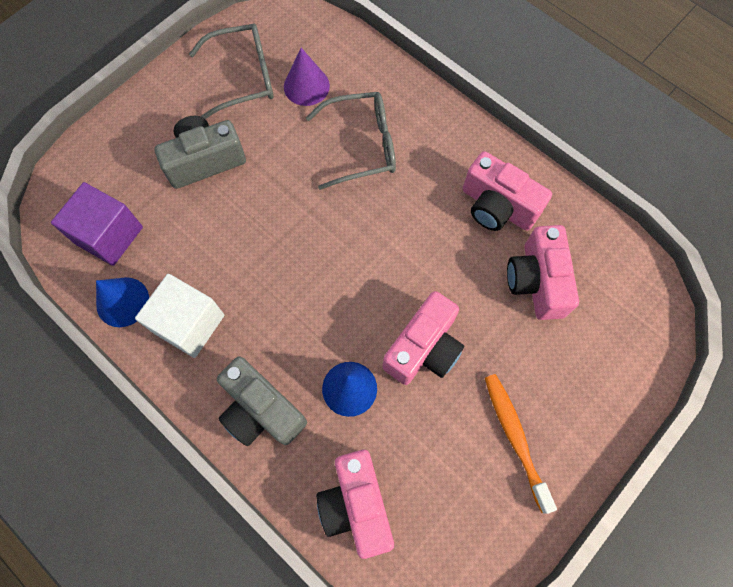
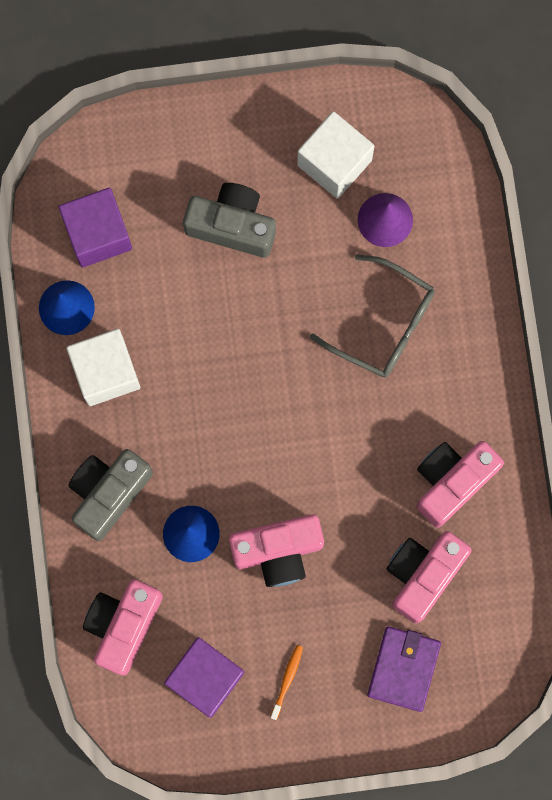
camera: 40 degrees right, 10 degrees up
grey glasses [189,23,274,119] -> white cube [297,111,374,199]
grey camera [217,356,307,446] -> grey camera turned 45 degrees clockwise [69,449,153,541]
pink camera [463,151,552,231] -> pink camera turned 60 degrees clockwise [417,441,504,528]
orange toothbrush [485,374,557,514] -> orange toothbrush [270,645,303,720], size x0.55
none -> purple cube [164,637,244,717]
none -> purple wallet [367,626,441,712]

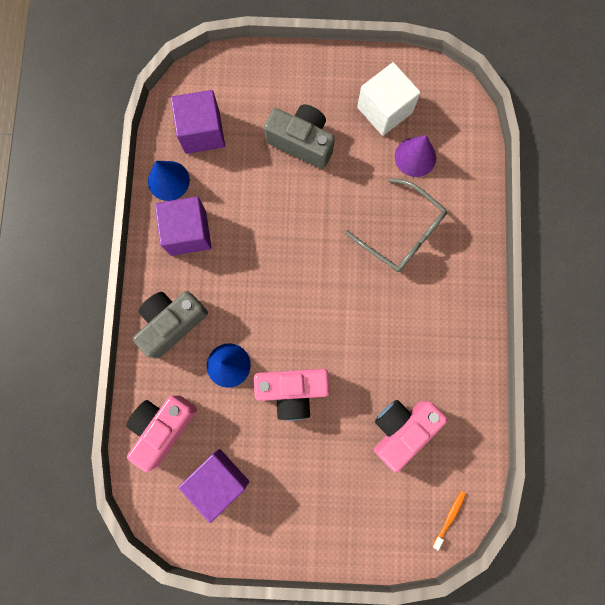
camera: 10 degrees right, 0 degrees up
white cube [66,329,140,406] -> purple cube [155,196,211,256]
orange toothbrush [270,645,303,720] -> orange toothbrush moved to [433,490,466,550]
purple wallet [367,626,441,712] -> none
pink camera [417,441,504,528] -> none

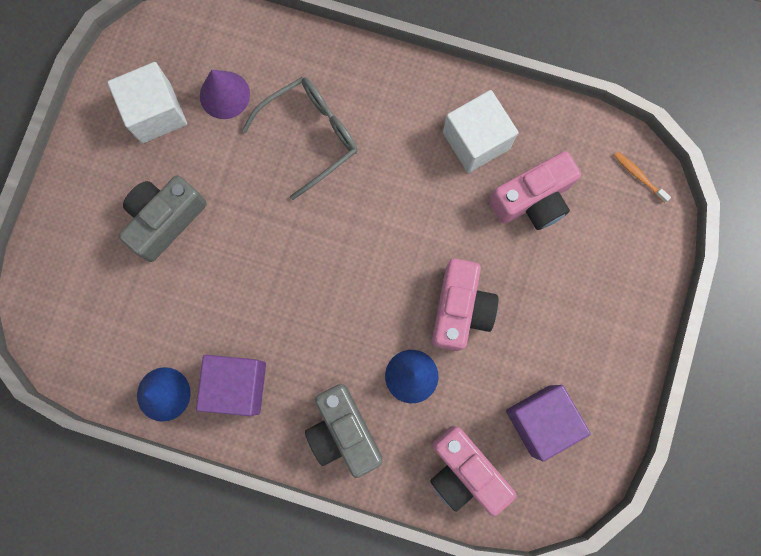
camera: 75 degrees left, 0 degrees up
purple cube [171,90,225,154] -> none
pink camera [374,400,447,472] -> pink camera turned 90 degrees counterclockwise [489,151,581,230]
none -> white cube [443,90,519,173]

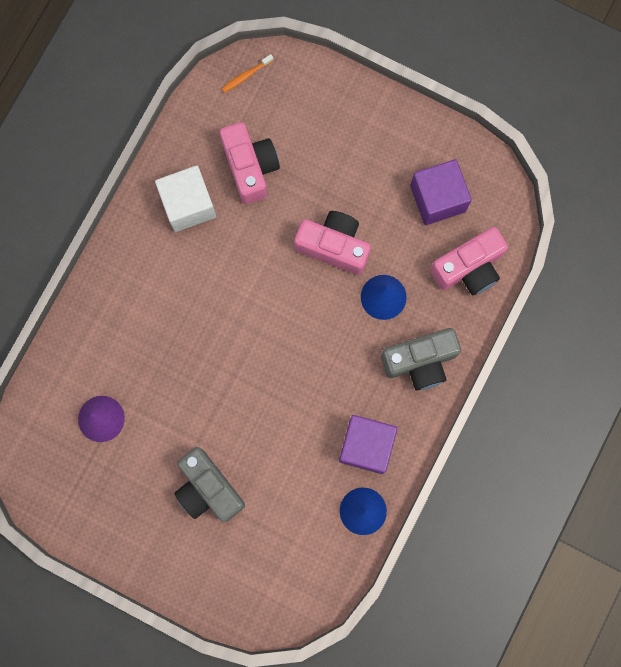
camera: 80 degrees left, 0 degrees up
white cube [107,62,187,144] -> none
grey glasses [242,77,358,200] -> none

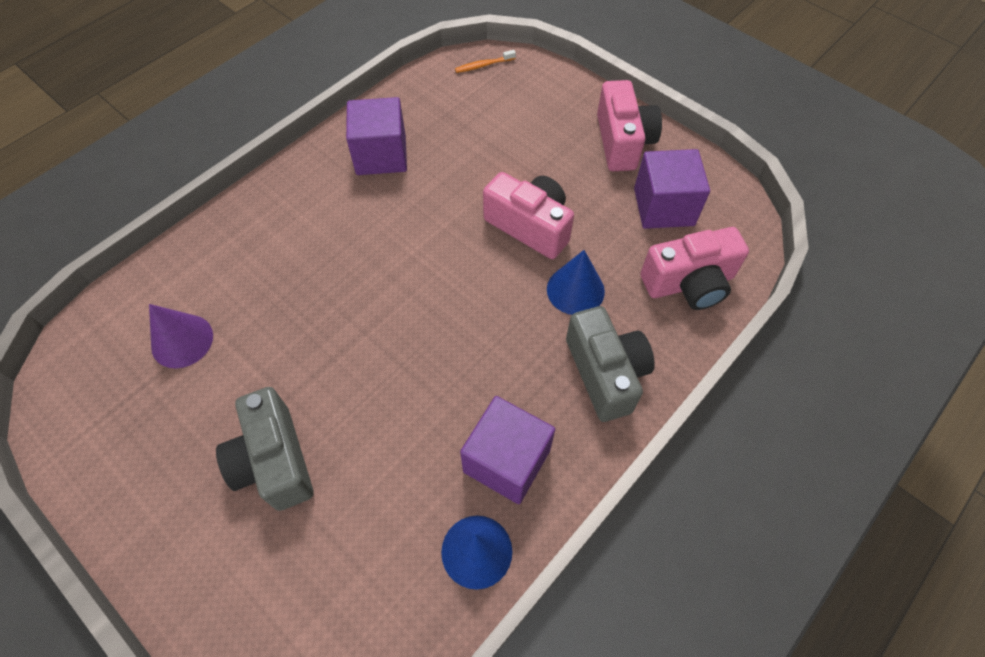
camera: 15 degrees right, 20 degrees down
white cube [155,165,216,232] -> purple cube [346,97,407,175]
pink camera [220,122,280,204] -> pink camera moved to [597,80,662,171]
grey camera [381,328,461,390] -> grey camera turned 105 degrees counterclockwise [566,306,655,422]

